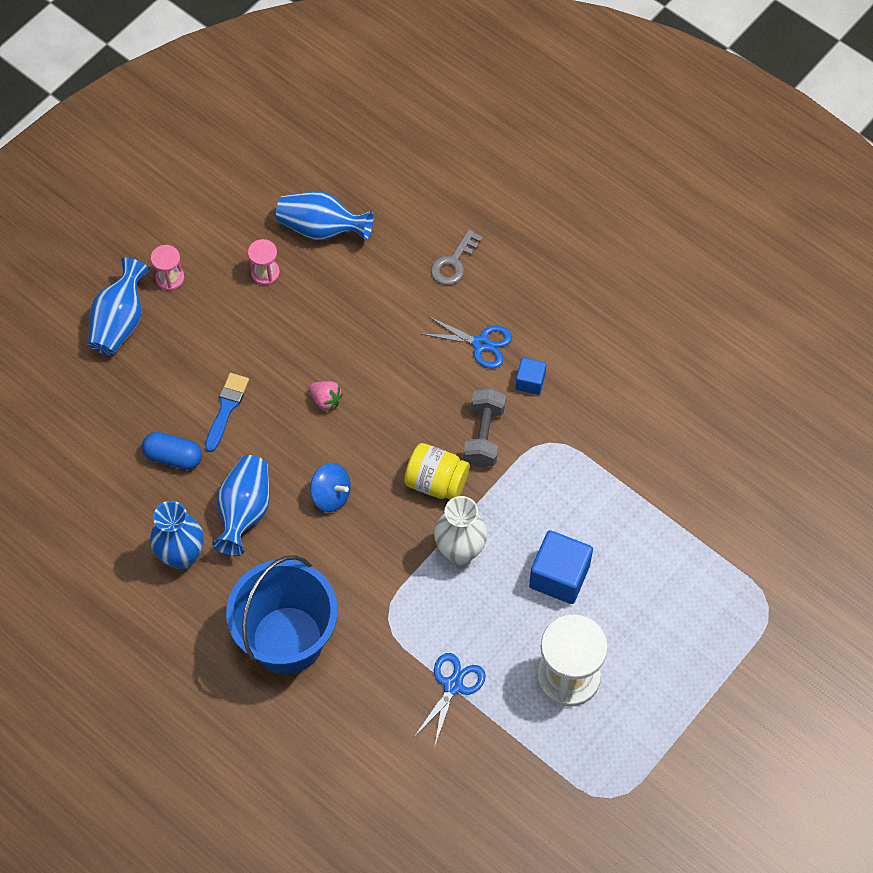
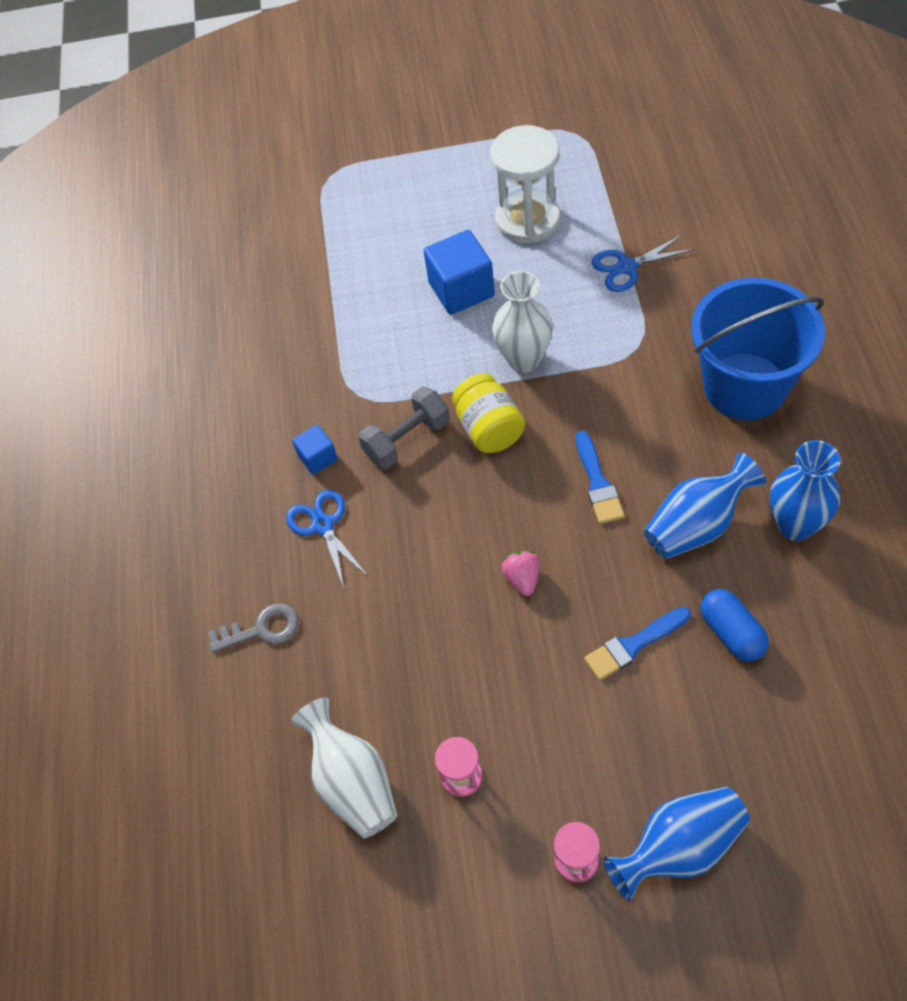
camera: 130 degrees left, 5 degrees down
blue vase [276,192,373,241] -> white vase [291,697,397,838]
blue spinning top [310,463,351,512] -> blue brush [576,431,625,524]

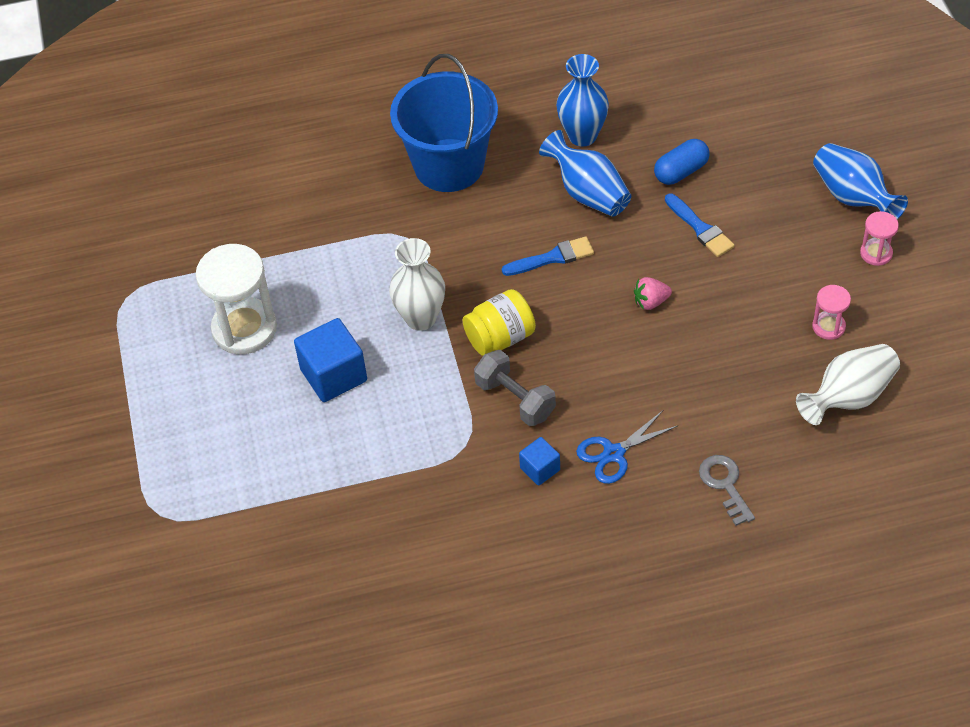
camera: 100 degrees left, 5 degrees down
blue scissors [592,234,694,292] -> none

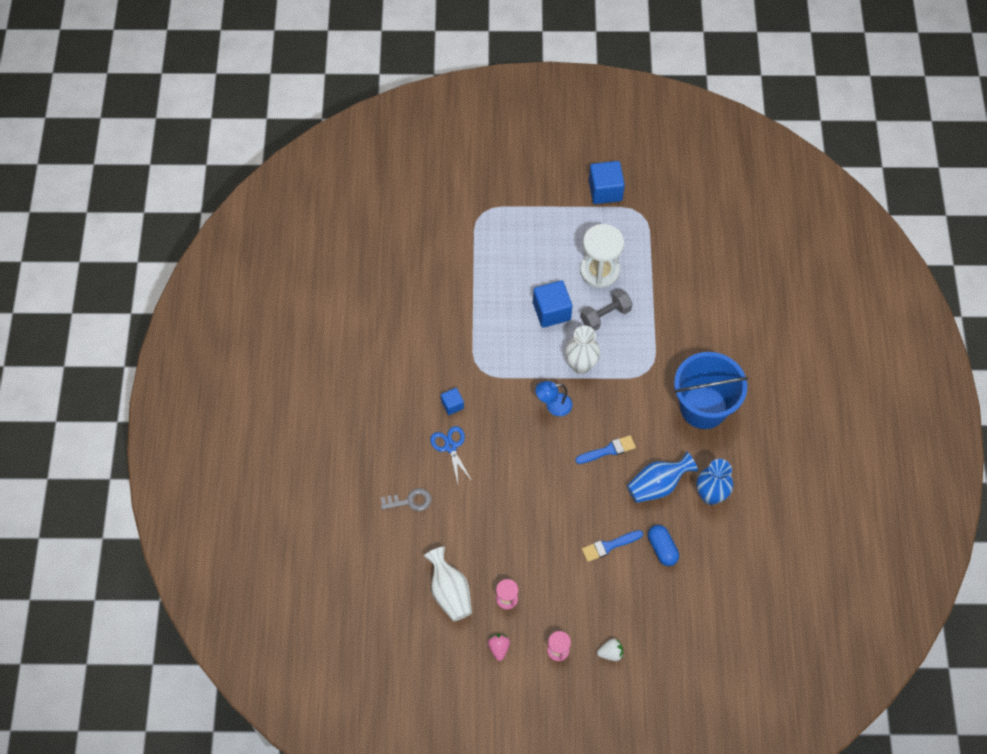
camera: 100 degrees right, 10 degrees up
yellow jar [463,289,536,356] -> blue lamp [535,381,572,416]
grey dumbbell [474,350,556,426] -> grey dumbbell moved to [581,289,633,331]
blue brush [502,236,594,276] -> blue brush turned 105 degrees counterclockwise [575,435,636,464]
pink strawberry [634,277,672,310] -> pink strawberry moved to [488,634,510,661]
blue vase [813,143,908,219] -> white strawberry [597,639,623,661]
none -> blue cube [589,161,625,204]

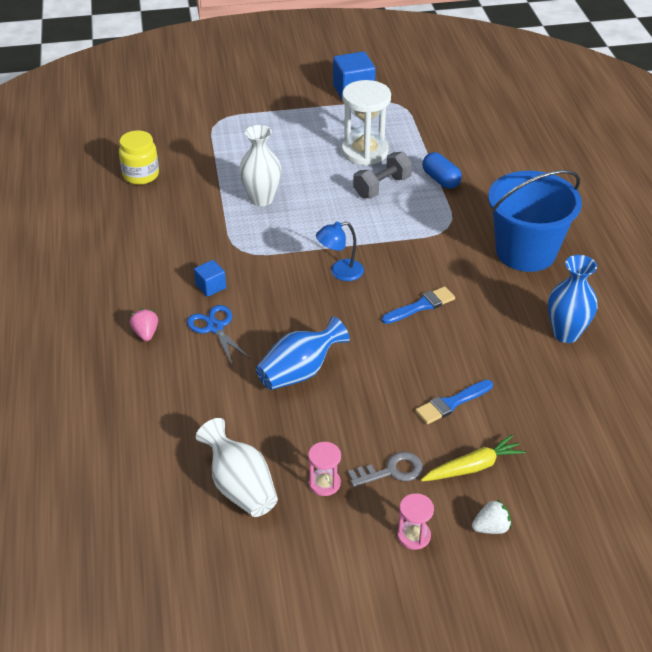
camera: 10 degrees left, 20 degrees down
grey key [381,488,431,511] -> grey key moved to [348,452,423,487]
pink strawberry [488,634,510,661] -> pink strawberry moved to [130,309,158,341]
blue cube [533,280,572,328] -> none
white vase [565,325,600,374] -> white vase moved to [239,125,282,206]
blue vase [627,452,698,503] -> blue vase moved to [256,316,350,390]
blue capsule [648,525,679,566] -> blue capsule moved to [422,152,462,189]
none -> yellow jar [119,130,159,185]
none -> yellow carrot [421,434,526,481]

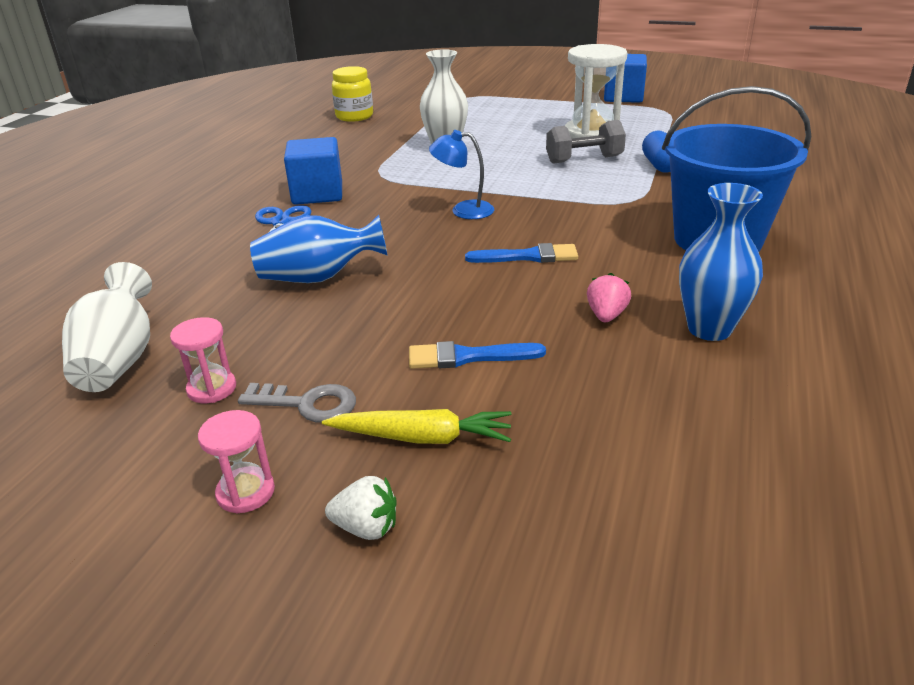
camera: 30 degrees right, 10 degrees down
pink strawberry [130,309,158,341] -> pink strawberry moved to [587,273,631,322]
blue cube [194,260,226,297] -> blue cube [284,137,342,205], size x1.82

